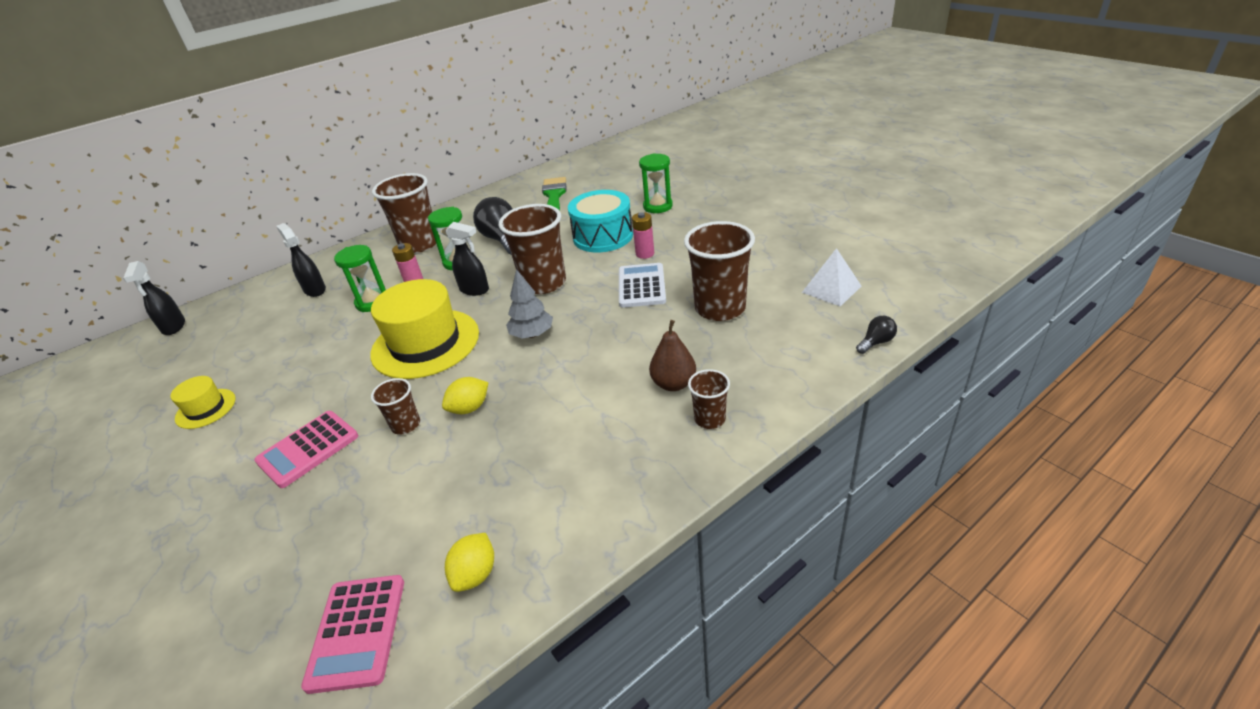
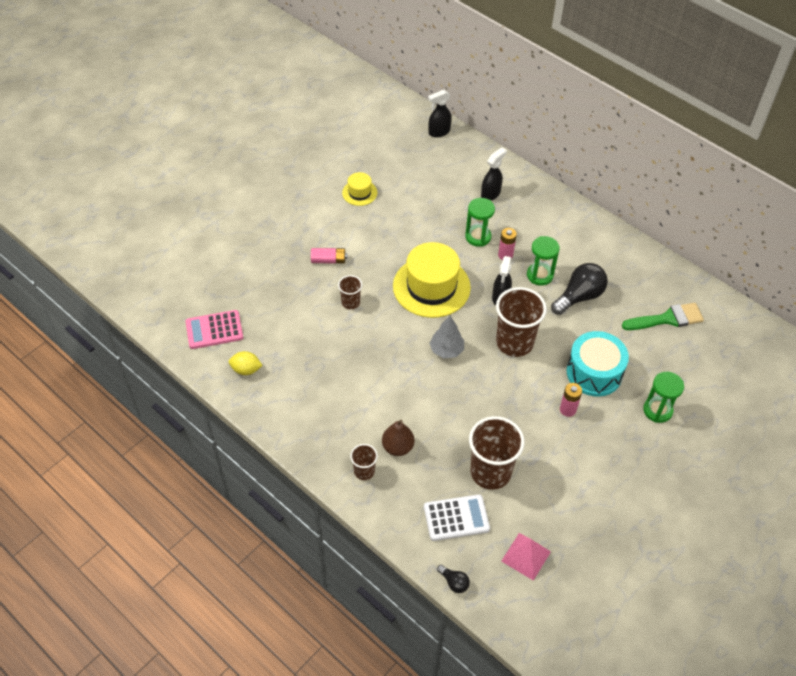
camera: 75 degrees right, 15 degrees up
pink calculator [254,411,358,488] -> pink battery [311,248,347,264]
brown cup [372,173,436,253] -> none
yellow lemon [442,377,489,414] -> none
white calculator [619,263,666,308] -> white calculator moved to [424,494,490,541]
white pyramid [802,248,861,307] -> pink pyramid [501,533,551,581]

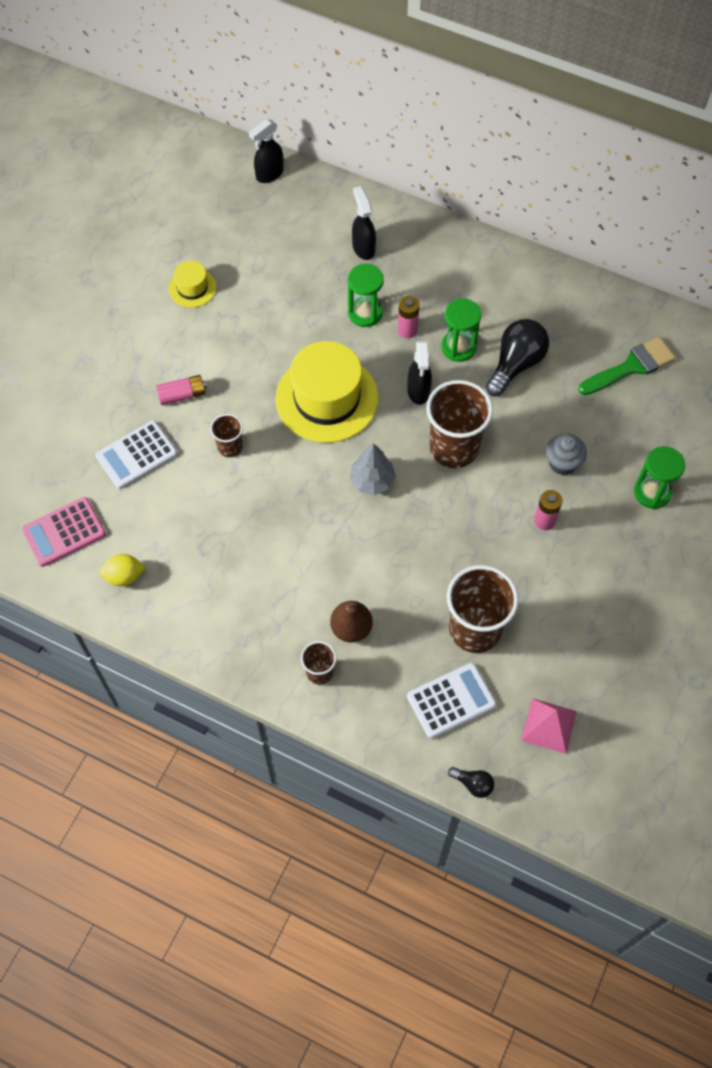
camera: 15 degrees left, 10 degrees up
black spray bottle [481,147,507,200] -> black spray bottle turned 45 degrees counterclockwise [352,186,376,260]
turquoise drum [567,331,629,396] -> grey cupcake [546,433,587,475]
none -> white calculator [95,421,178,489]

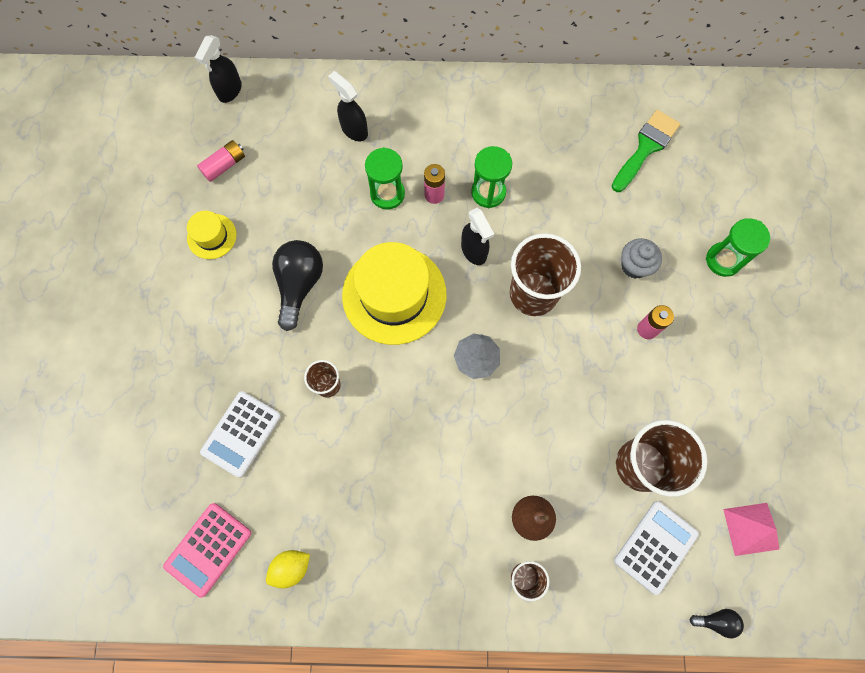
camera: 25 degrees left, 10 degrees up
pink battery [156,375,207,405] -> pink battery moved to [197,140,245,182]
black light bulb [486,319,549,396] -> black light bulb moved to [272,240,323,331]

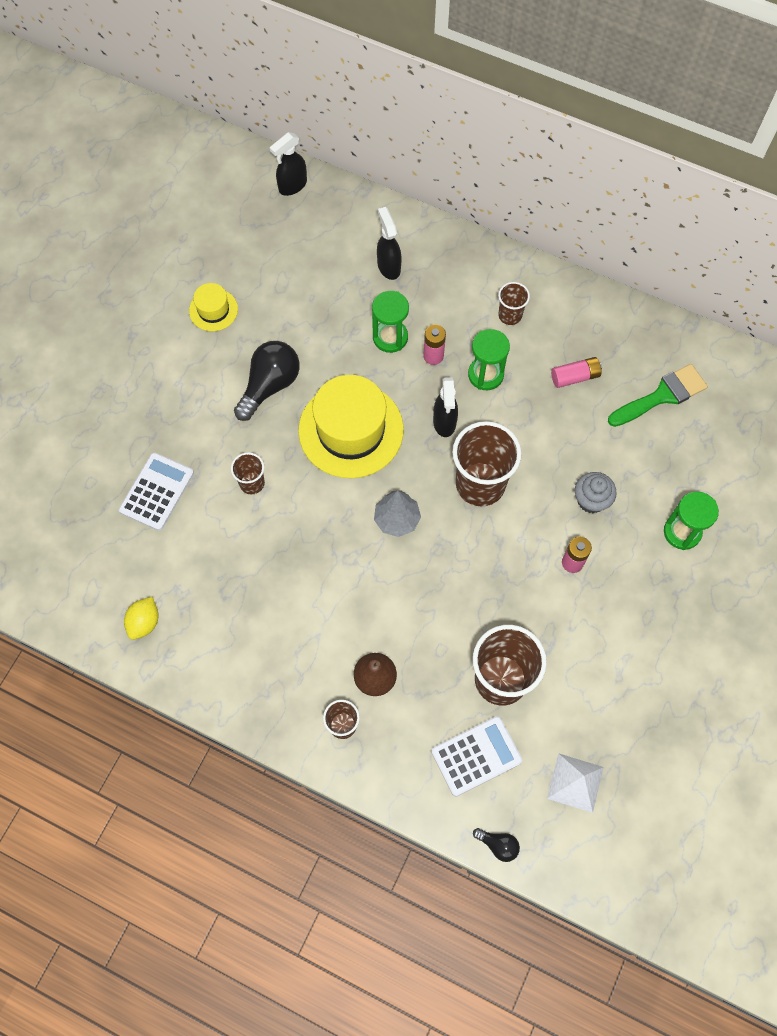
camera: 25 degrees right, 5 degrees down
pink calculator [163,503,251,598] -> none
pink battery [197,140,245,182] -> pink battery moved to [551,357,602,388]
white calculator [200,391,281,478] -> white calculator turned 150 degrees clockwise [119,452,194,531]
yellow lemon [266,550,310,588] -> yellow lemon turned 60 degrees counterclockwise [124,597,158,640]
pink pyramid [723,503,779,556] -> white pyramid [547,753,604,813]
none -> brown cup [498,282,530,325]

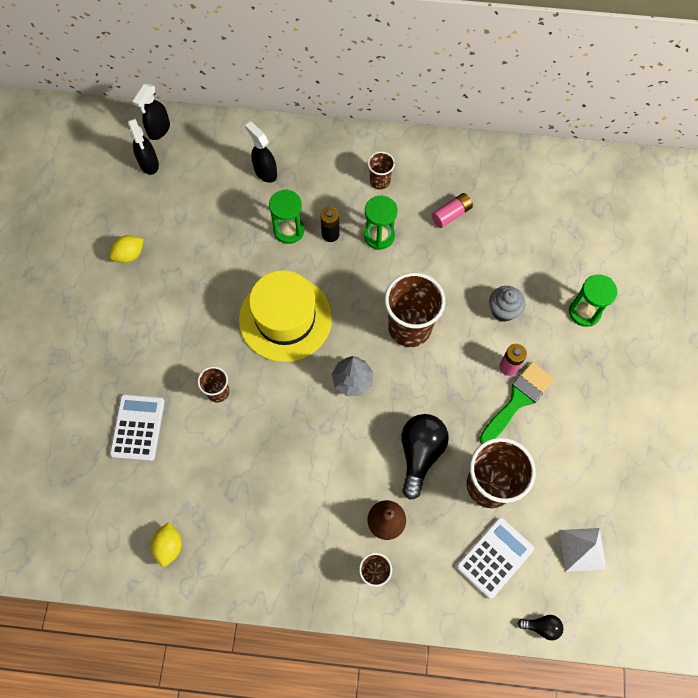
camera: 20 degrees left, 0 degrees up
yellow hat [189,283,238,331] -> yellow lemon [110,235,144,263]
black light bulb [234,341,300,421] -> black light bulb moved to [401,414,449,500]
pink battery [423,324,446,365] -> black battery [320,207,340,242]
black spray bottle [433,377,458,437] -> black spray bottle moved to [128,118,159,175]
green brush [608,364,708,427] -> green brush moved to [479,362,554,443]

